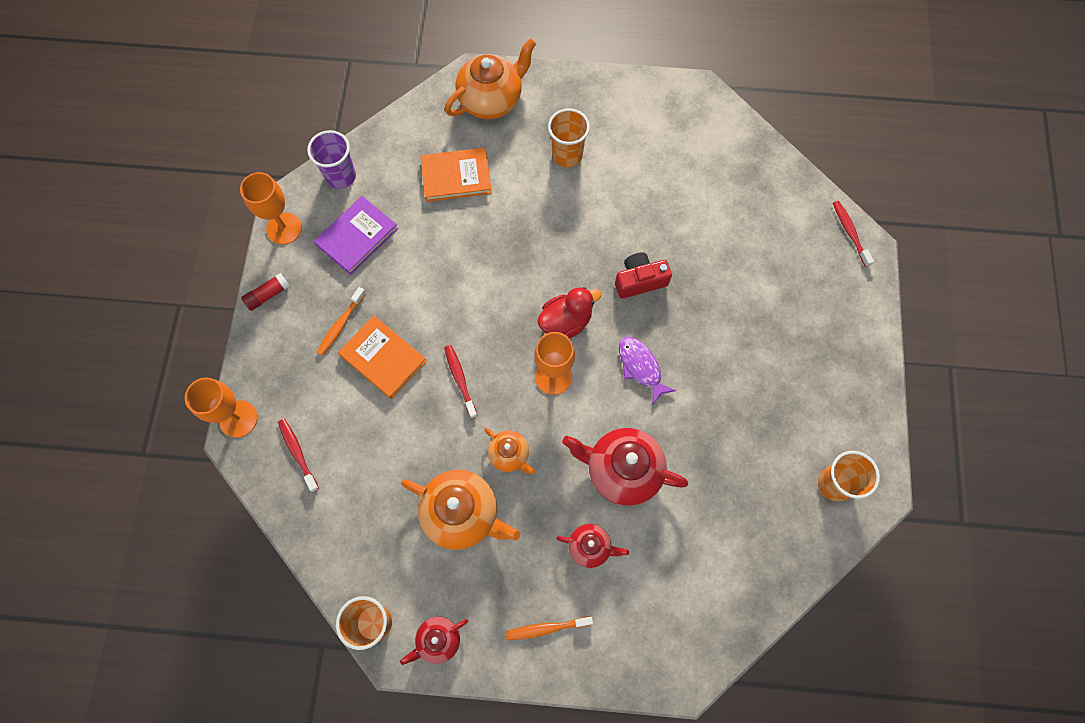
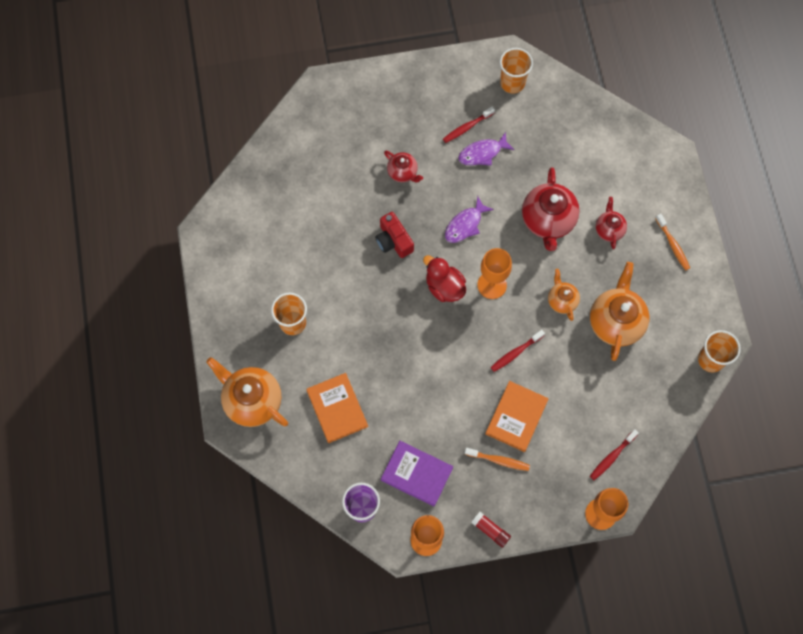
camera: 105 degrees left, 0 degrees up
red teapot [400,617,468,665] -> red teapot moved to [384,151,423,183]
orange teapot [484,428,536,475] -> orange teapot turned 45 degrees counterclockwise [548,269,580,321]
red toothbrush [833,201,874,267] -> red toothbrush moved to [443,106,495,143]
none -> purple fish [458,132,515,166]

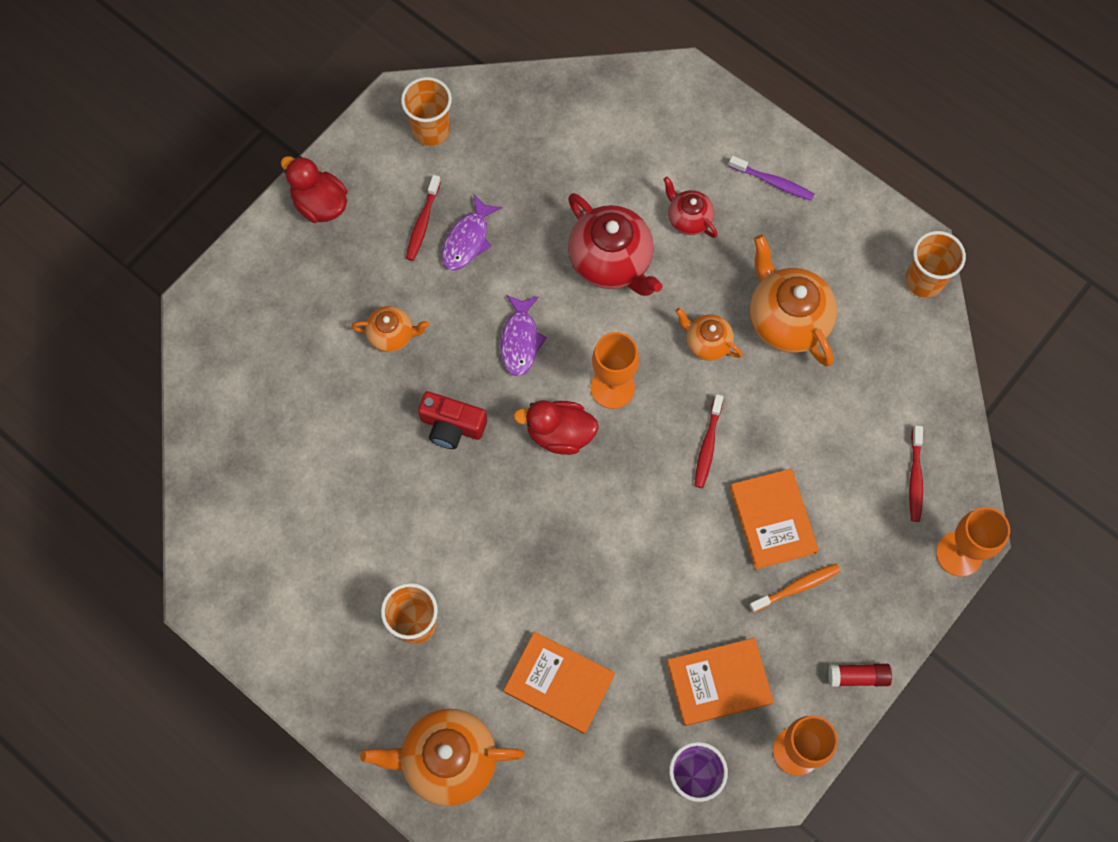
camera: 40 degrees left, 0 degrees up
purple book [381,441,453,506] -> orange book [667,638,773,726]
red teapot [384,151,423,183] -> orange teapot [351,306,429,352]
orange toothbrush [655,214,690,270] -> purple toothbrush [729,156,815,201]
none -> red duck [281,156,347,223]

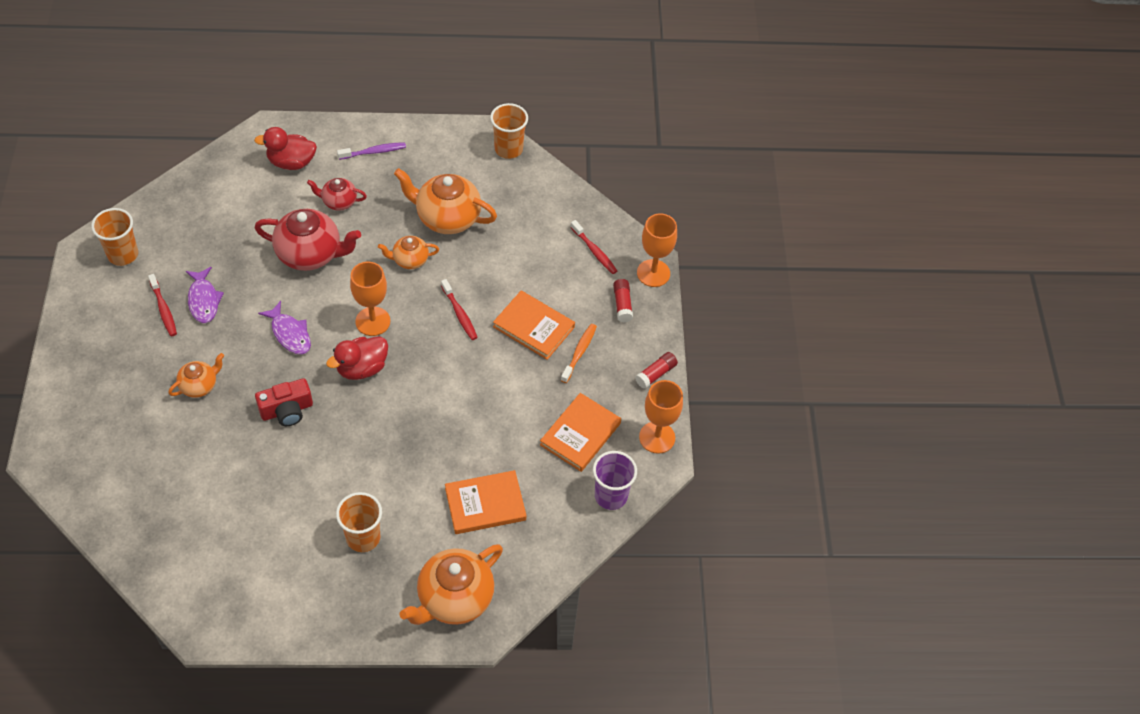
camera: 45 degrees left, 15 degrees down
red duck [281,156,347,223] -> red duck moved to [254,127,317,170]
none -> red glue stick [613,279,633,322]

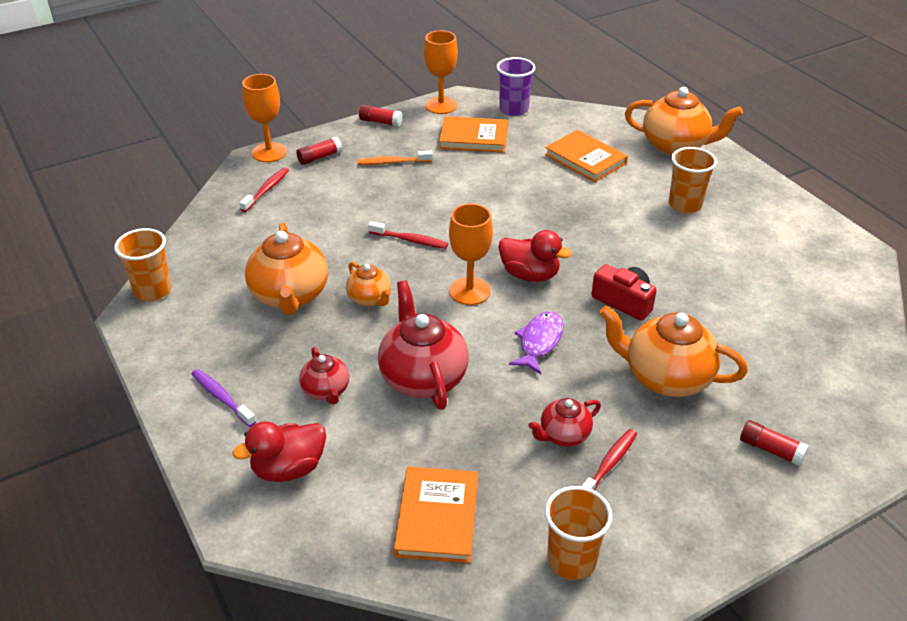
camera: 115 degrees left, 15 degrees down
orange teapot [168,353,224,398] -> orange teapot [599,306,748,397], size x1.83
purple fish [186,267,224,323] -> red teapot [528,398,601,447]
red duck [254,127,317,170] -> red duck turned 90 degrees clockwise [232,421,326,482]
red toothbrush [441,279,478,340] -> red toothbrush turned 75 degrees clockwise [368,221,448,249]
orange book [493,291,575,360] -> orange book moved to [394,467,478,563]
none -> red glue stick [740,420,809,466]

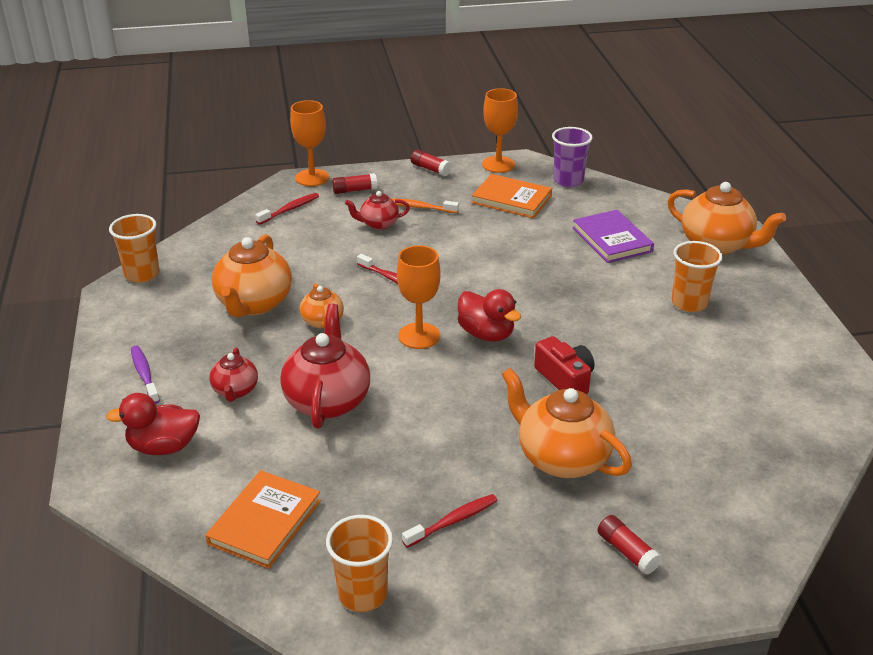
camera: 20 degrees right, 5 degrees down
purple fish [509,311,564,374] -> none
red teapot [528,398,601,447] -> red teapot moved to [345,191,410,230]
orange book [545,130,628,182] -> purple book [573,210,654,263]

